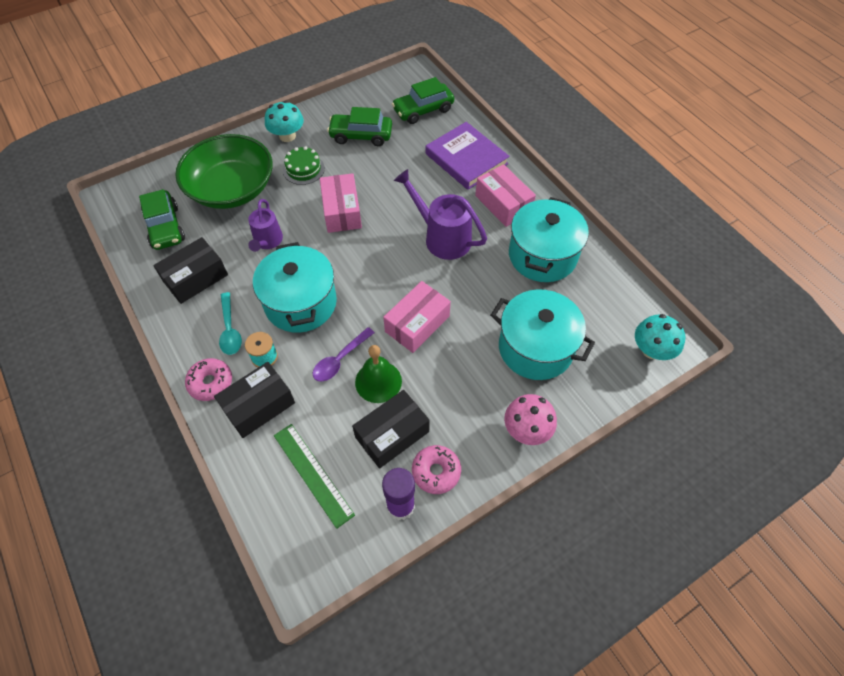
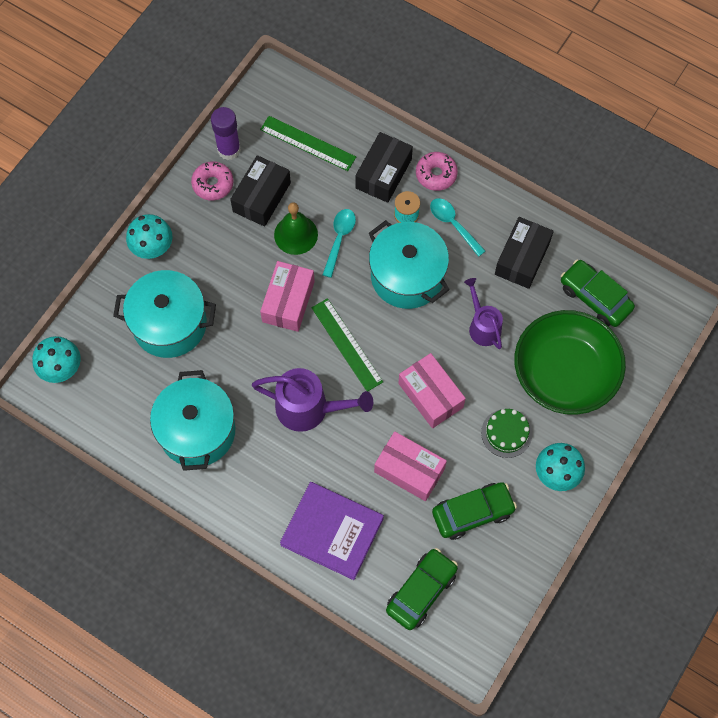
camera: 155 degrees right, 10 degrees up
purple spoon [312,327,375,382] -> turquoise spoon [323,209,356,278]
pink box [475,164,536,227] -> pink box moved to [374,431,447,501]
pink mushroom [504,394,557,445] -> turquoise mushroom [126,214,172,259]
none -> green ruler [312,298,383,391]

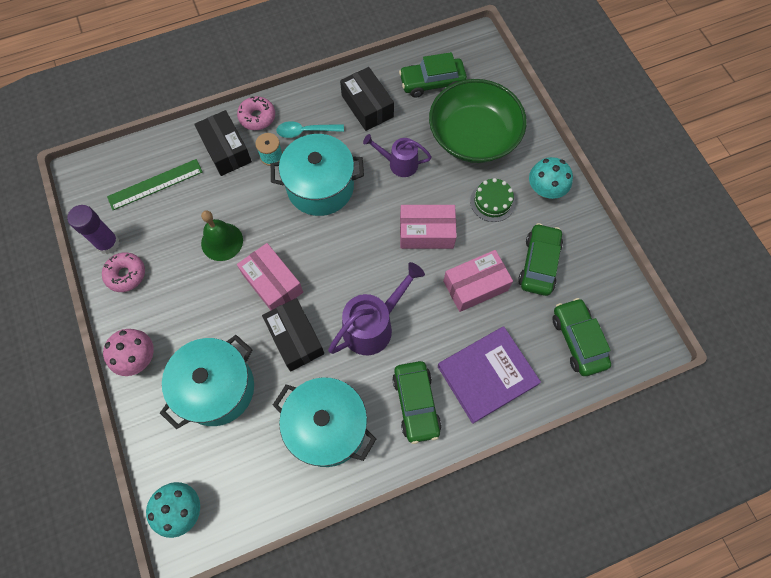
camera: 55 degrees left, 0 degrees up
turquoise mushroom [126,214,172,259] -> pink mushroom [103,329,154,376]
black box [230,155,291,227] -> black box moved to [262,298,324,371]
green ruler [312,298,383,391] -> none
turquoise spoon [323,209,356,278] -> none
none -> green car [392,361,442,444]

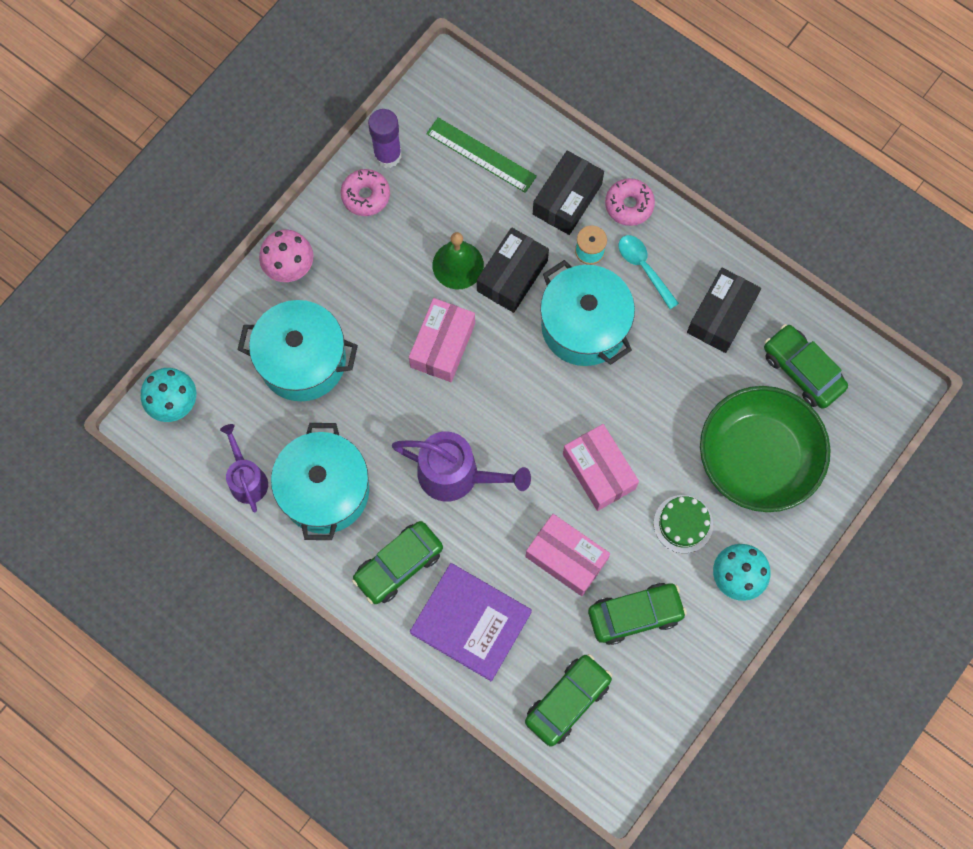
camera: 60 degrees right, 5 degrees up
black box [262,298,324,371] -> black box moved to [477,227,549,313]
purple watering can [363,134,432,177] -> purple watering can moved to [220,424,268,512]

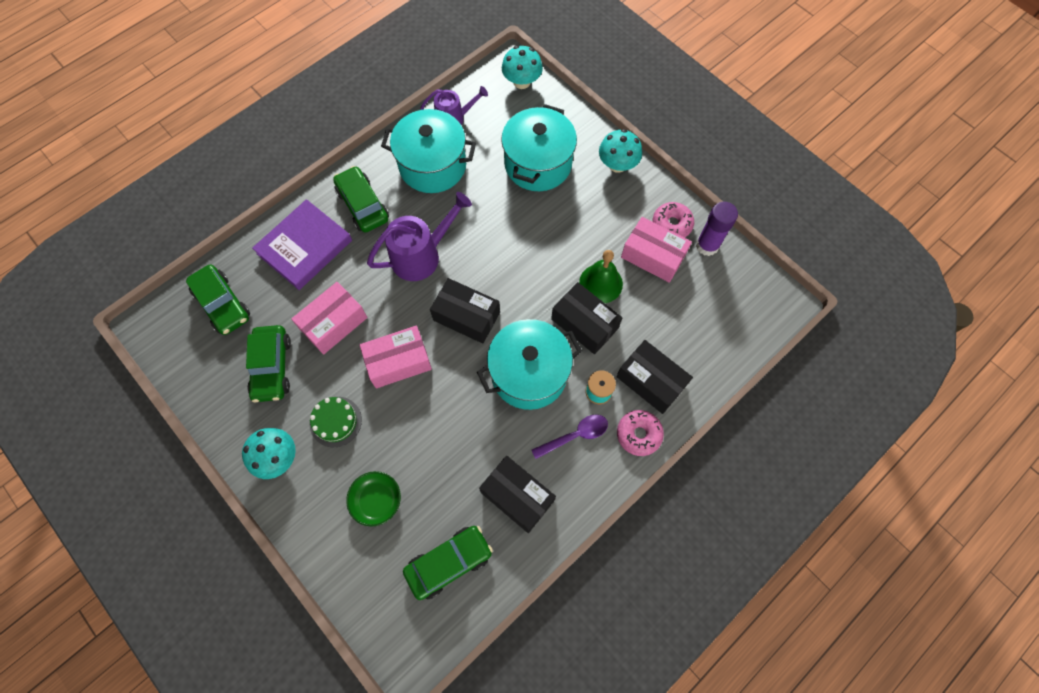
camera: 100 degrees right, 5 degrees down
pink mushroom [259,230,313,282] -> turquoise mushroom [599,129,642,173]
purple watering can [392,431,531,502] -> purple watering can turned 150 degrees counterclockwise [367,192,472,281]
pink box [409,298,475,382] -> pink box moved to [621,217,692,283]
green ruler [426,117,537,193] -> none
turquoise spoon [619,235,679,309] -> purple spoon [531,415,608,459]
green bowl [700,386,831,512] -> green bowl [346,471,401,527], size x0.45
none -> black box [430,278,500,344]

